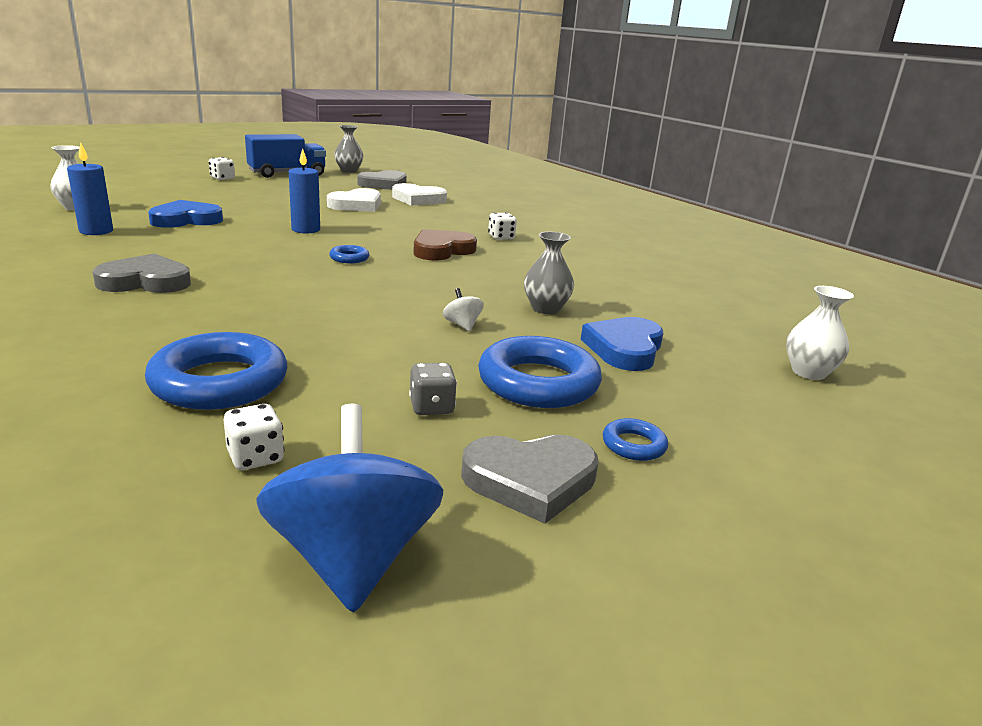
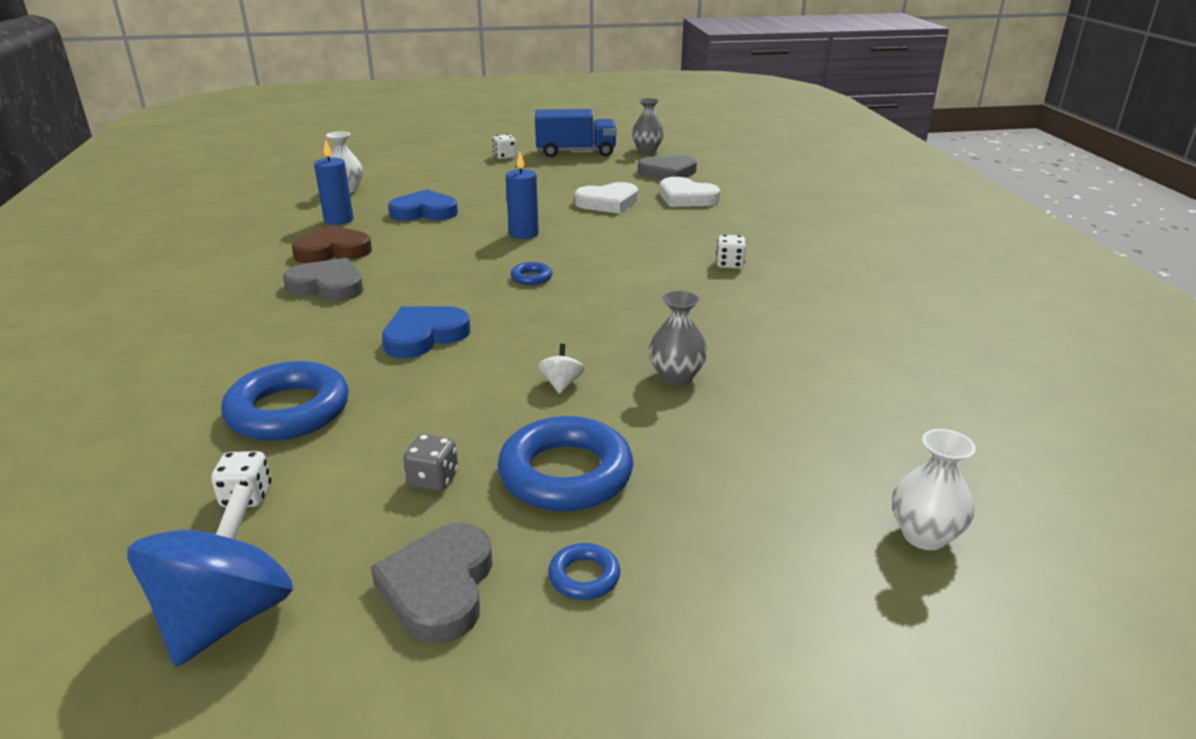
camera: 30 degrees right, 5 degrees up
brown heart [413,229,477,260] -> brown heart moved to [292,226,372,263]
grey heart [461,435,599,524] -> grey heart turned 75 degrees clockwise [371,523,493,644]
blue heart [581,317,663,371] -> blue heart moved to [382,306,470,358]

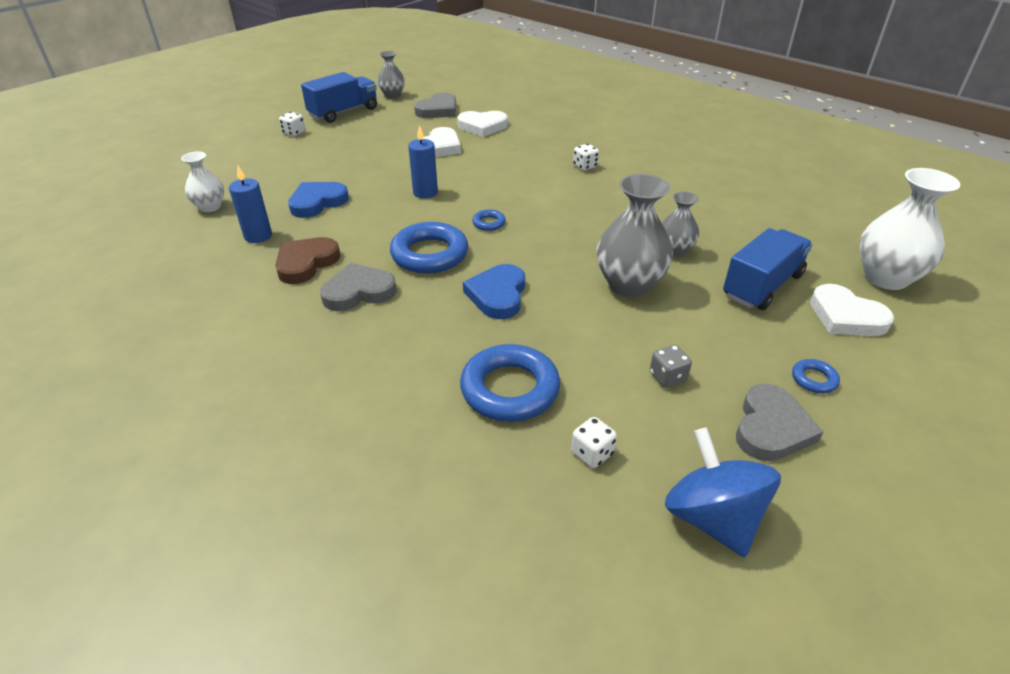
camera: 40 degrees left, 10 degrees up
grey heart [371,523,493,644] -> grey heart turned 120 degrees counterclockwise [736,384,823,461]
blue ring [498,416,633,511] -> blue ring moved to [390,222,468,274]
white spinning top [538,344,584,394] -> grey vase [596,174,673,297]
white vase [892,429,976,550] -> white vase [859,168,961,290], size x1.73
none -> blue truck [723,228,813,310]
none -> white heart [810,284,894,336]

